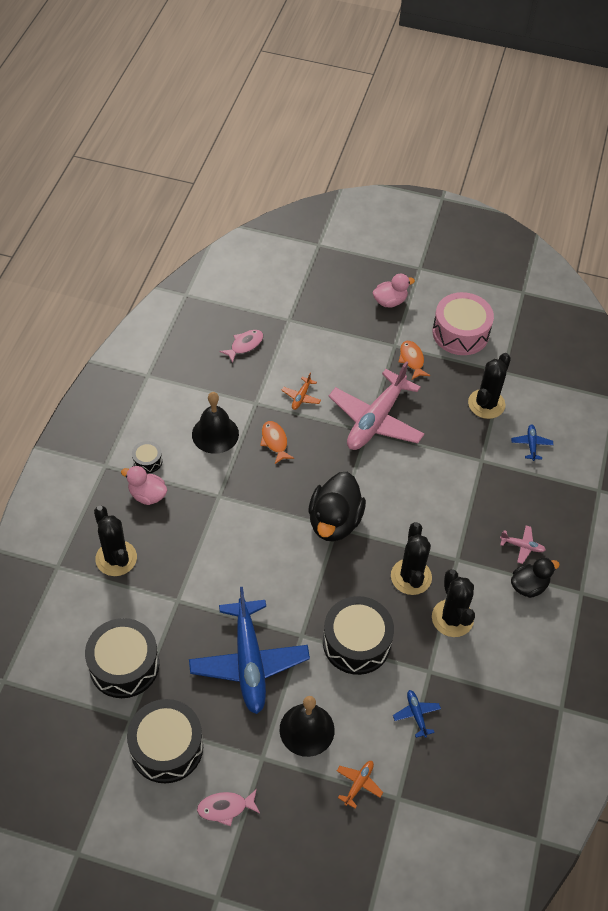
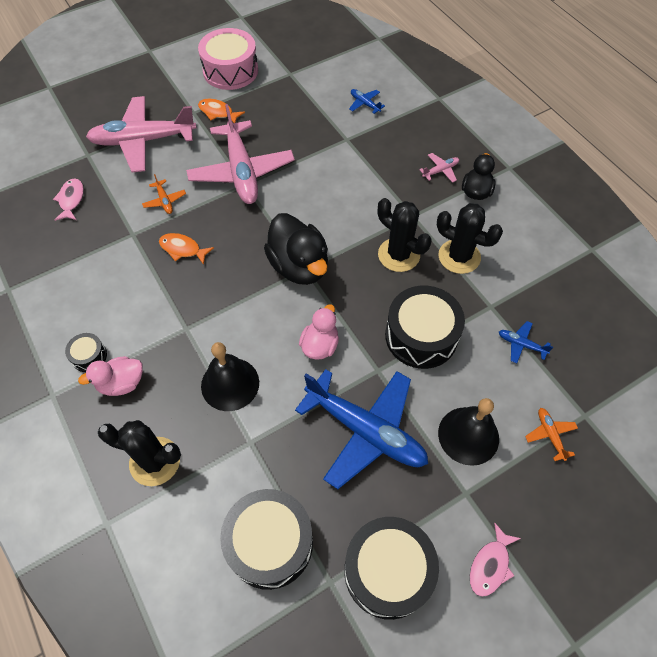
camera: 45 degrees left, 5 degrees up
black bell [192,392,239,454] -> black bell moved to [201,342,259,411]
pink duck [373,274,415,308] -> pink duck moved to [299,304,339,359]
black cactus [468,353,511,419] -> none
none -> pink plane [86,96,197,172]

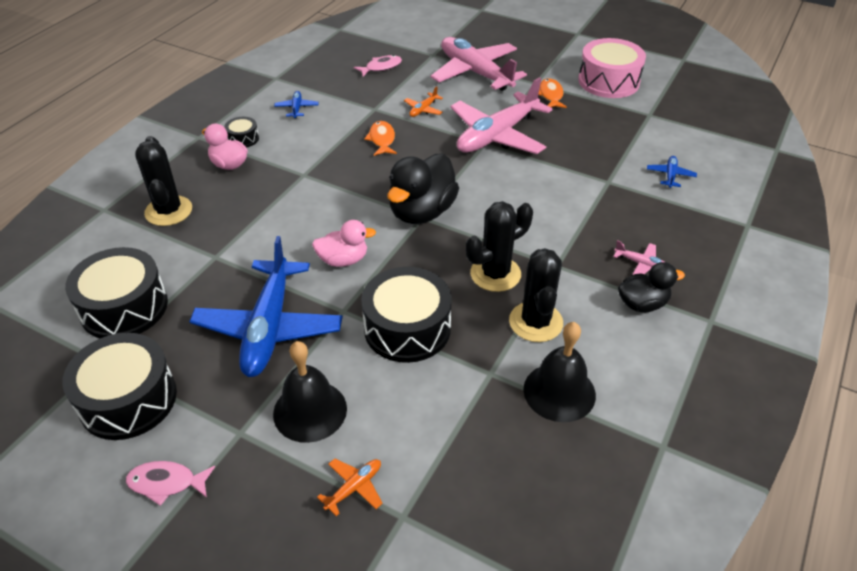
camera: 60 degrees right, 15 degrees down
black bell [201,342,259,411] -> black bell moved to [523,322,596,422]
black cactus [378,198,432,272] -> black cactus turned 45 degrees clockwise [466,201,533,292]
blue plane [499,321,553,363] -> blue plane moved to [274,91,319,119]

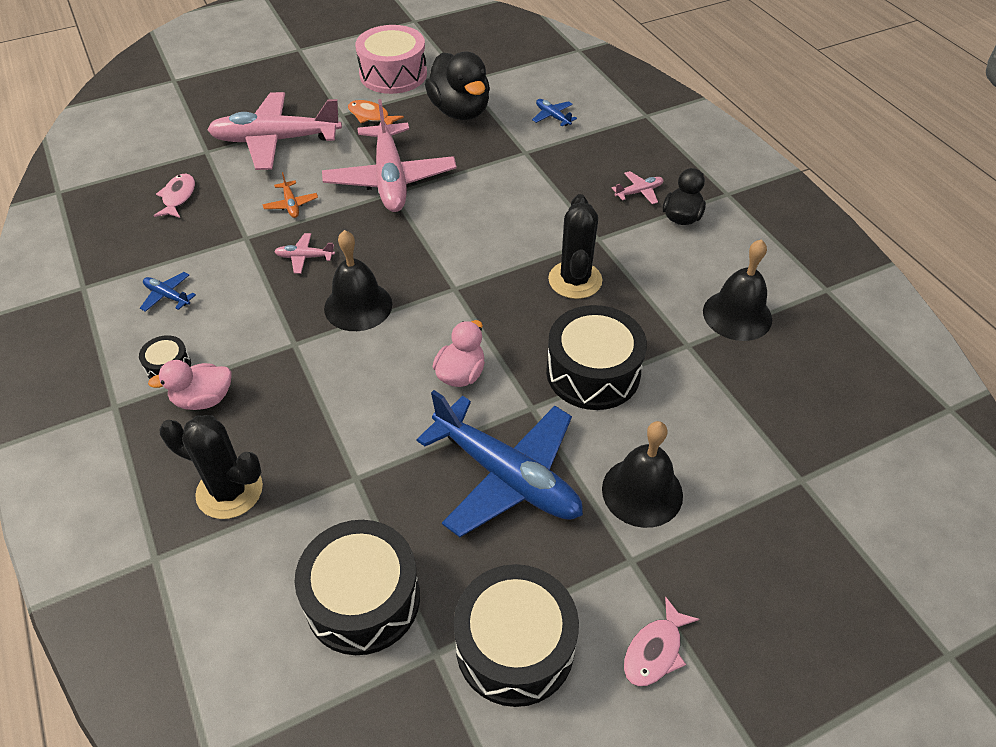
camera: 55 degrees left, 5 degrees up
orange plane [317,459,383,516] -> none
orange fish [364,121,397,156] -> pink plane [274,233,335,274]
black duck [387,153,459,224] -> black duck moved to [425,52,490,120]
black cactus [509,248,563,342] -> none
none -> black bell [324,230,392,331]

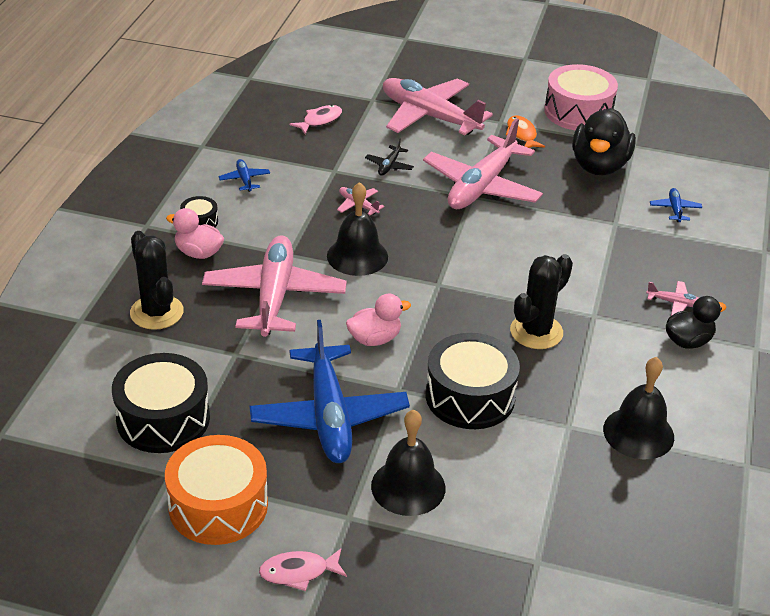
camera: 40 degrees right, 10 degrees down
orange plane [262,172,318,218] -> black plane [365,138,414,176]
black drum [454,564,579,707] -> orange drum [165,435,268,545]
none -> pink plane [202,235,347,337]

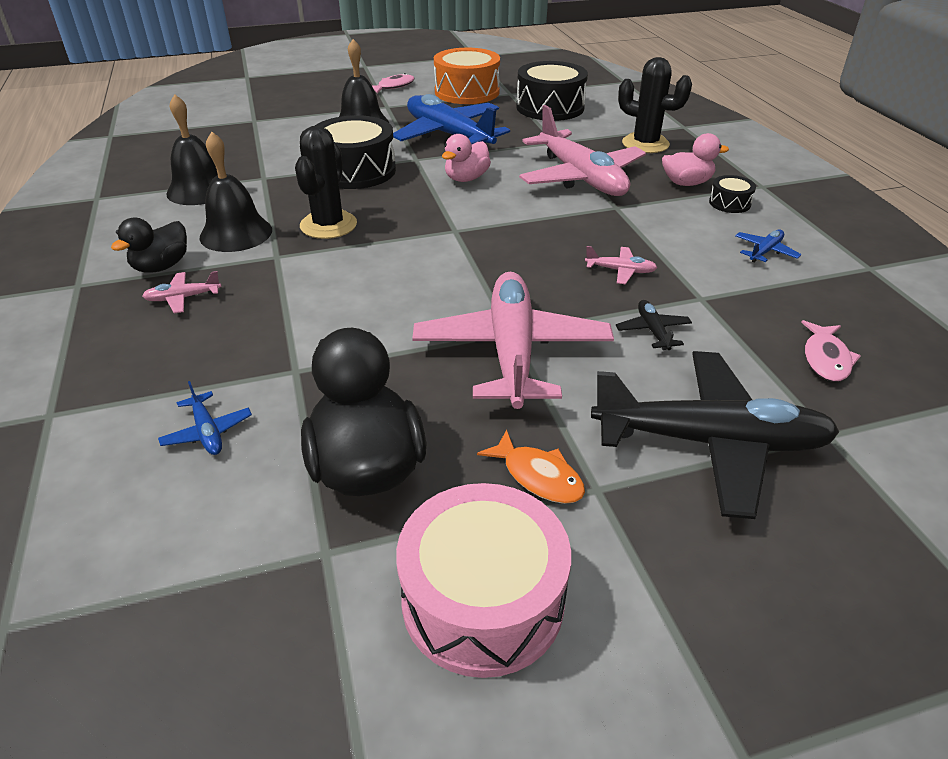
camera: 150 degrees right, 0 degrees up
blue plane [219,159,270,192] -> blue plane turned 90 degrees counterclockwise [735,229,801,263]
black bell [327,182,388,276] -> black bell moved to [200,132,272,252]
pink plane [383,78,493,135] -> black plane [591,351,840,519]

